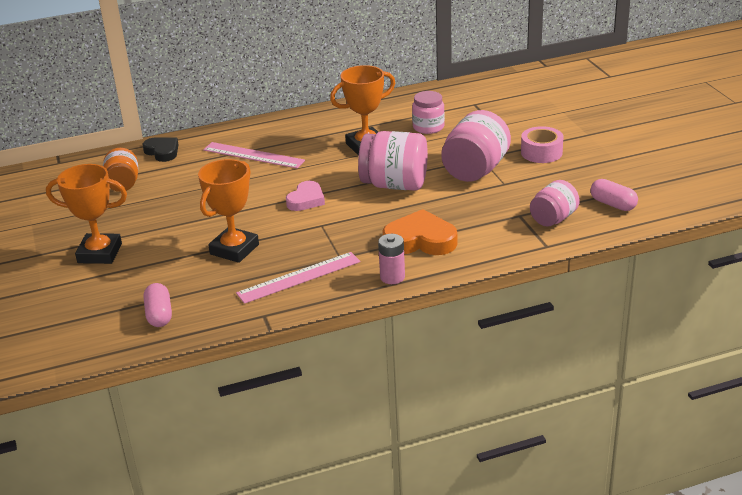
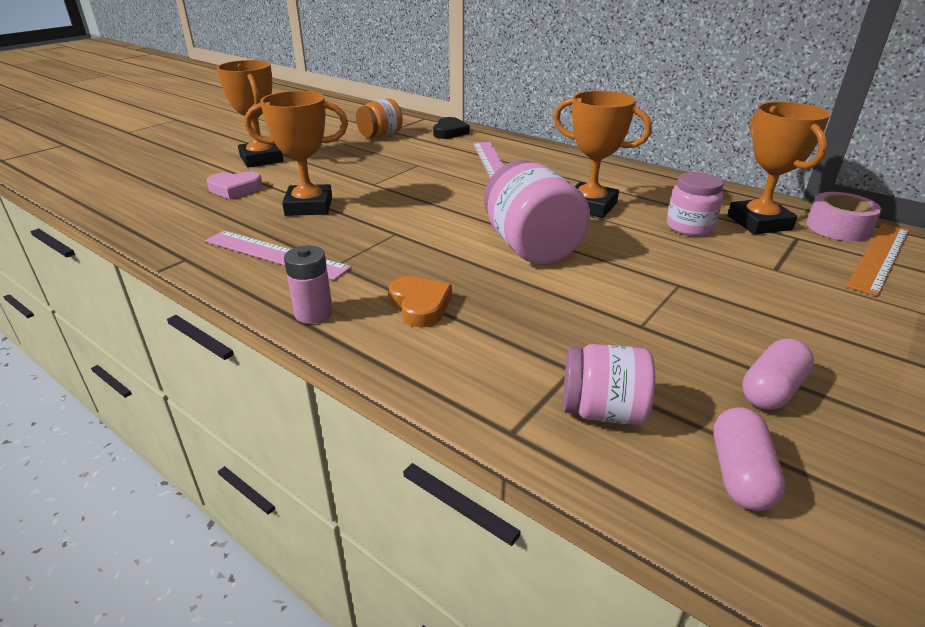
camera: 55 degrees right, 0 degrees up
pink capsule [144,283,172,327] -> pink capsule moved to [742,339,814,410]
pink heart [286,181,325,211] -> pink heart moved to [207,172,263,199]
orange heart [382,209,457,255] -> orange heart [389,276,452,327], size x0.64
pink jar [441,110,511,182] -> none
pink tape [521,126,563,163] -> pink tape moved to [806,192,882,241]
none -> orange trophy [728,102,830,235]
none -> orange ruler [846,223,909,296]

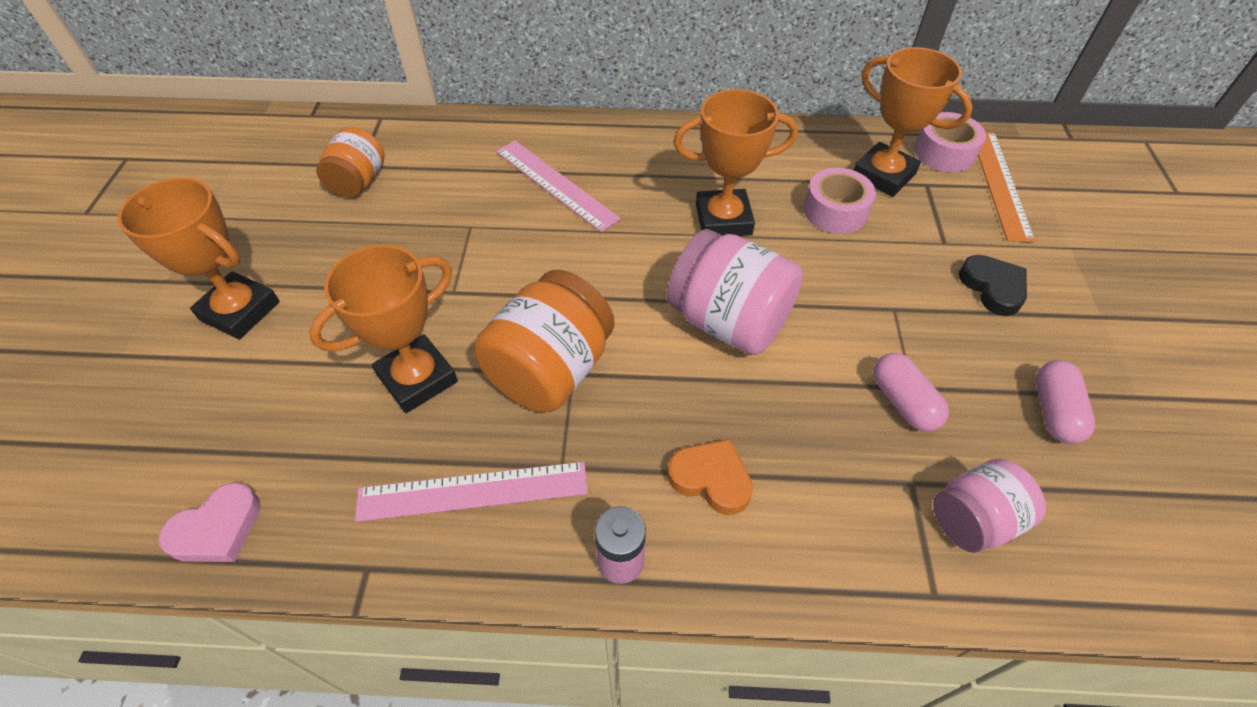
camera: 35 degrees left, 20 degrees up
pink heart [207,172,263,199] -> pink heart moved to [158,483,261,562]
black heart [433,117,470,139] -> black heart moved to [959,255,1027,316]
pink jar [667,172,723,236] -> pink tape [804,168,876,234]
pink capsule [714,408,786,511] -> pink capsule moved to [873,353,949,432]
none -> orange jar [474,270,615,412]

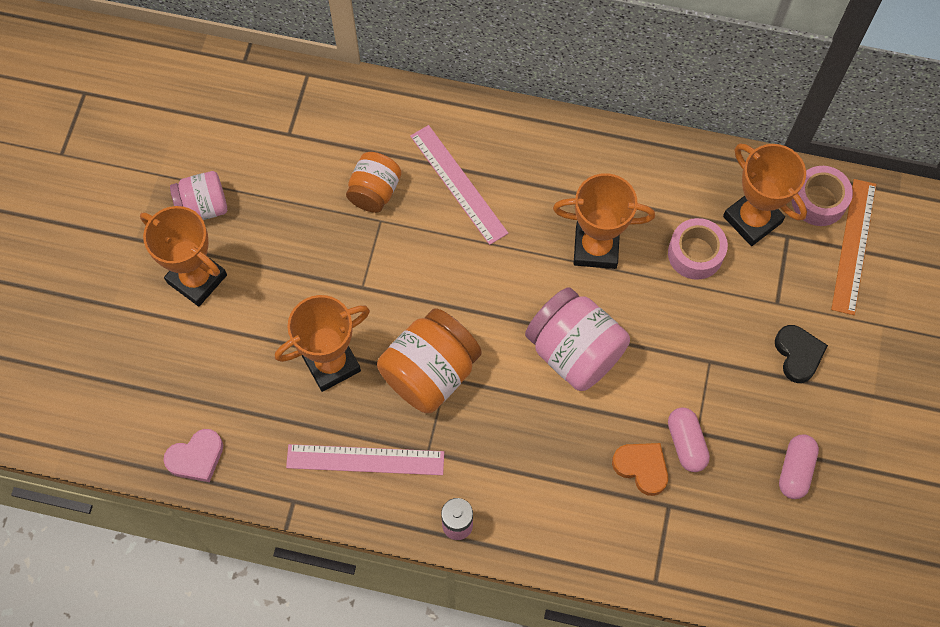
camera: 10 degrees right, 15 degrees up
orange jar [316,127,385,197] -> orange jar moved to [346,152,402,213]
orange heart [667,439,753,515] -> orange heart moved to [612,443,668,496]
pink jar [933,458,1046,553] -> pink jar moved to [170,171,227,220]

